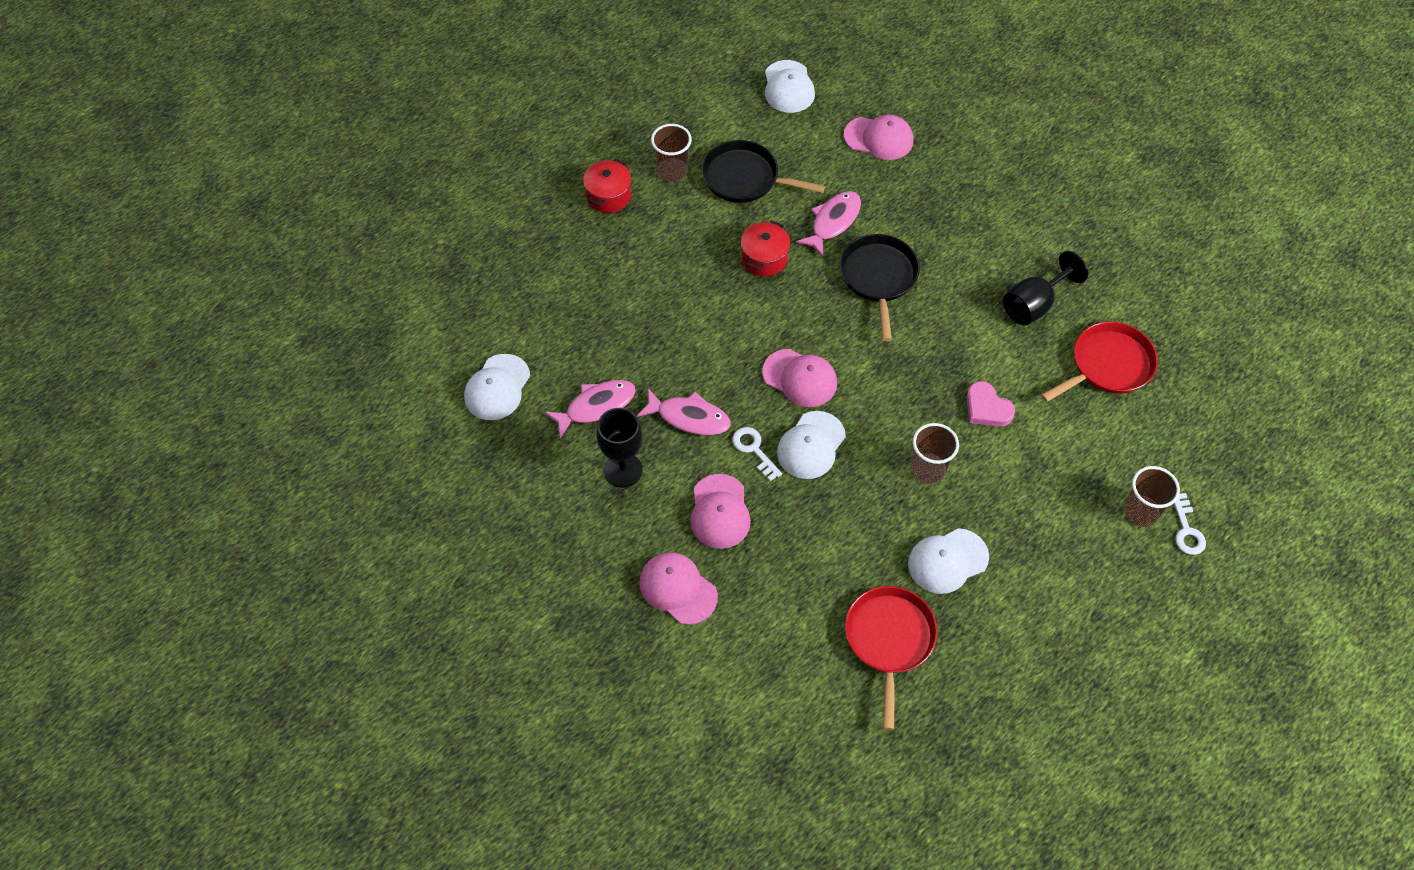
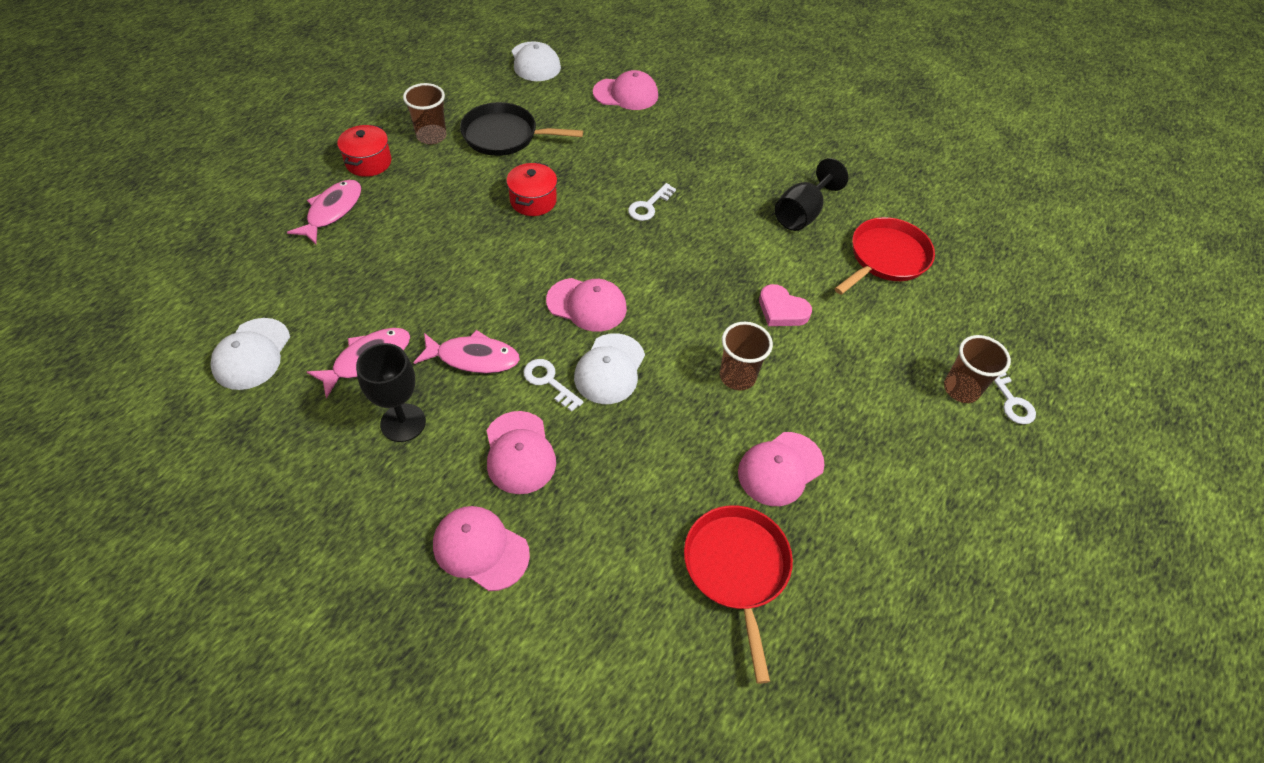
camera: 15 degrees left, 5 degrees down
pink fish [796,191,861,257] -> pink fish moved to [287,180,362,244]
black pan [840,234,920,341] -> white key [628,183,676,221]
white cap [908,528,989,594] -> pink cap [738,432,825,506]

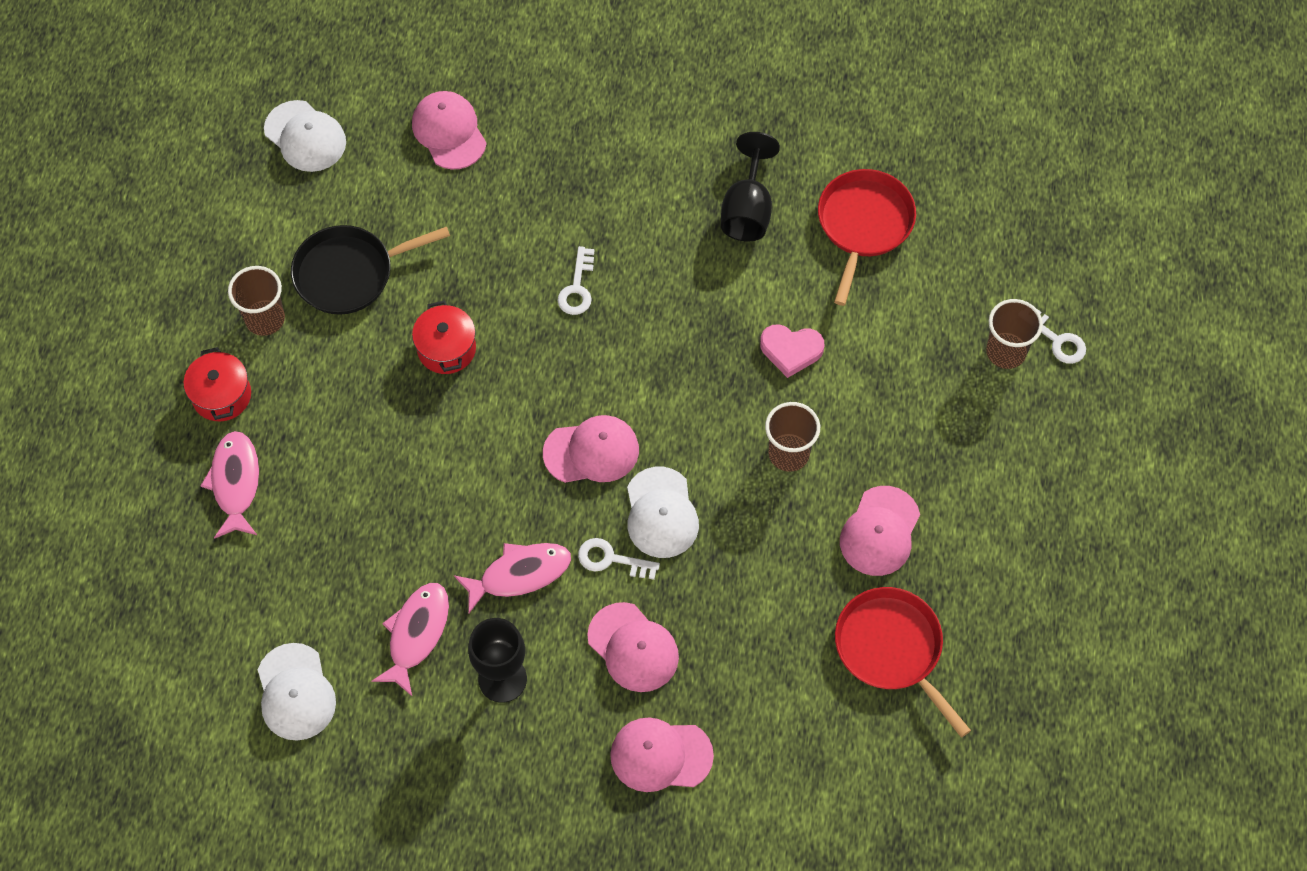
camera: 25 degrees left, 10 degrees up
pink cap [593,70,658,110] -> pink cap turned 90 degrees counterclockwise [412,91,487,170]

